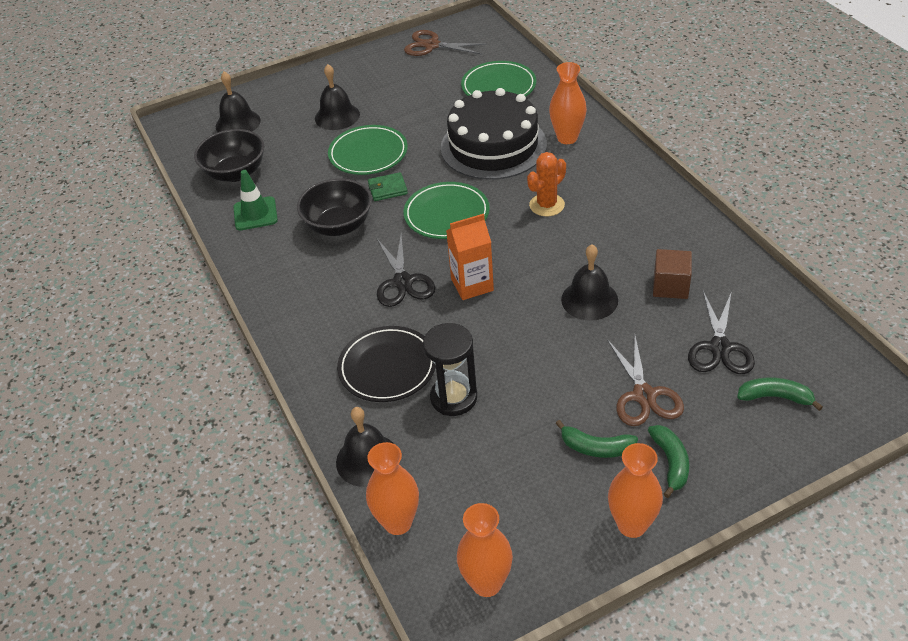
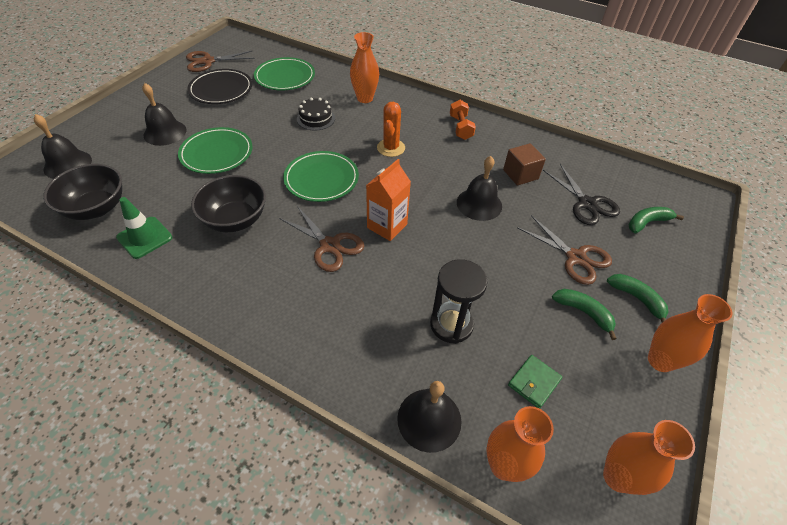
camera: 40 degrees left, 5 degrees up
black plate [337,326,436,402] -> black plate moved to [187,69,252,104]
green wallet [368,172,408,201] -> green wallet moved to [508,355,562,409]
black scissors [377,234,435,307] -> brown scissors [279,206,364,272]
black cake [441,88,547,180] -> black cake [297,98,335,130], size x0.44
green banana [556,420,638,458] -> green banana turned 120 degrees counterclockwise [552,289,617,340]
none -> orange dumbbell [450,100,476,140]

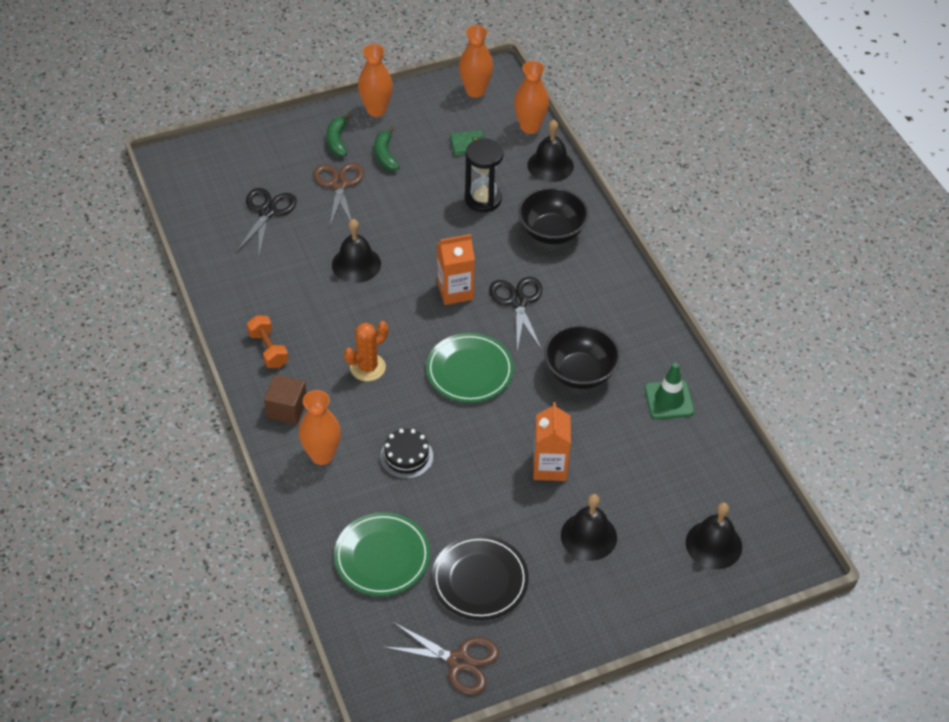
camera: 140 degrees left, 0 degrees up
black bowl [43,164,122,220] -> black bowl moved to [518,187,589,244]
green plate [178,127,253,174] -> orange carton [533,402,571,481]
brown scissors [279,206,364,272] -> black scissors [489,277,543,350]
orange dumbbell [450,100,476,140] -> orange dumbbell turned 60 degrees counterclockwise [247,315,289,368]
brown cube [503,143,546,186] -> brown cube moved to [264,375,307,425]
green banana [628,207,684,233] -> none

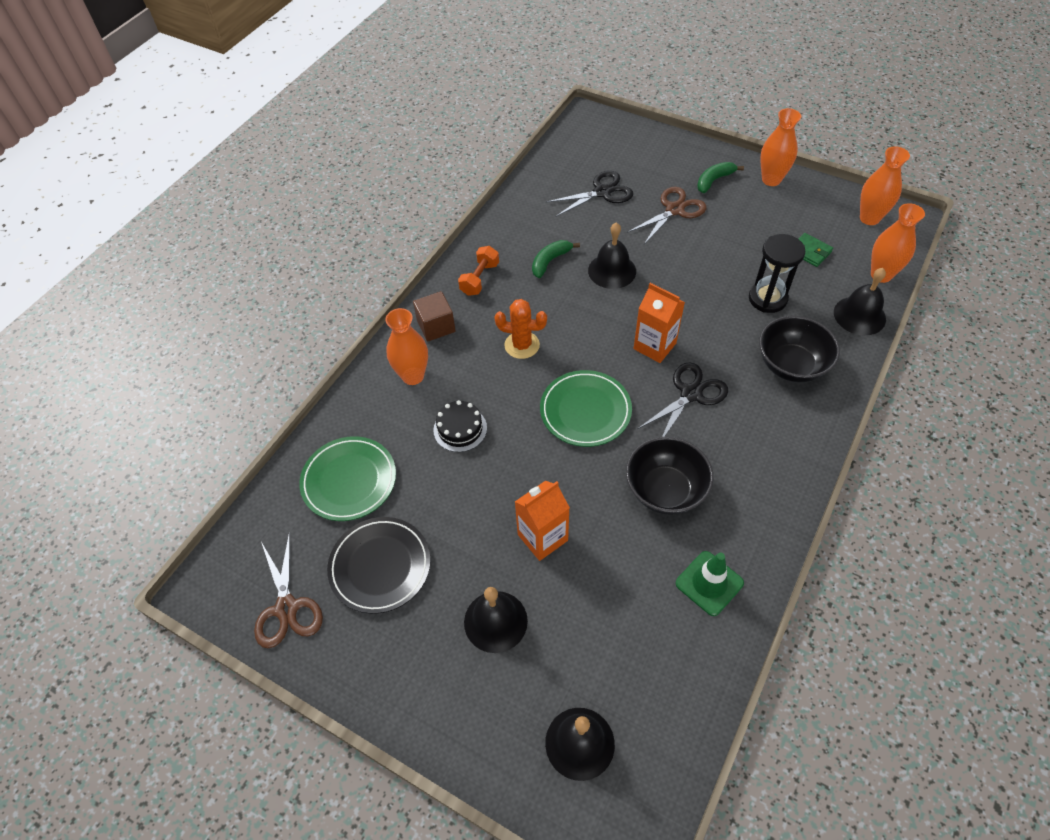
camera: 55 degrees right, 5 degrees up
green banana [374,127,400,171] -> green banana moved to [532,240,580,278]

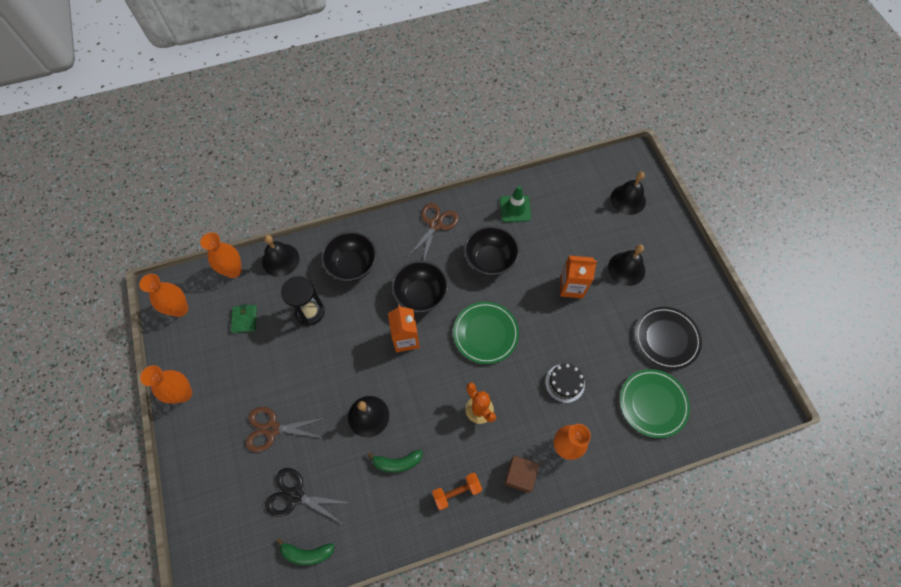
camera: 140 degrees left, 10 degrees up
brown scissors [254,532,323,648] -> brown scissors moved to [407,203,459,261]
black scissors [637,362,728,437] -> black bowl [392,261,448,313]
green banana [697,162,744,193] -> green banana moved to [277,538,335,565]

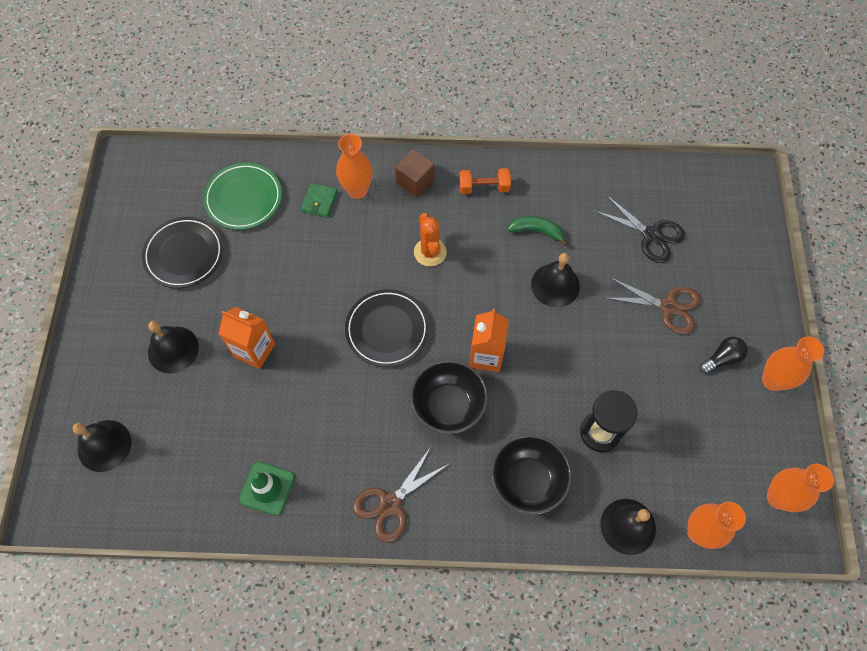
camera: 160 degrees left, 0 degrees up
green wallet [231,304,257,333] -> green wallet moved to [301,183,338,218]
green banana [277,538,335,565] -> none
green plate [453,302,519,364] -> black plate [345,289,429,367]
black bowl [464,226,519,276] -> none
black cake [545,364,585,403] -> none
none -> black light bulb [699,337,748,374]

